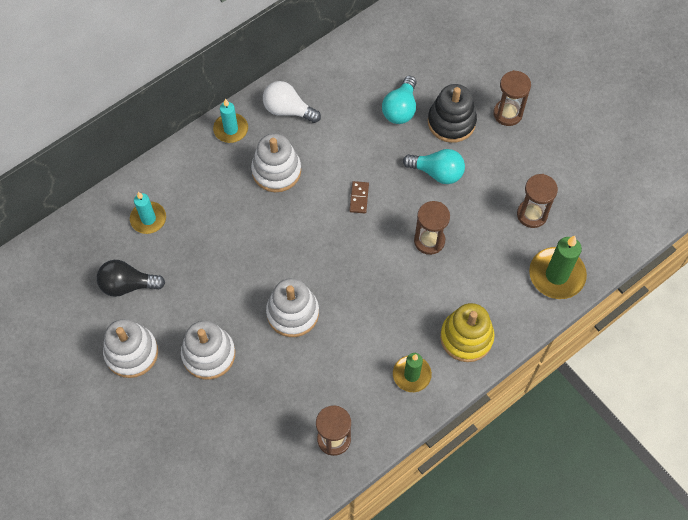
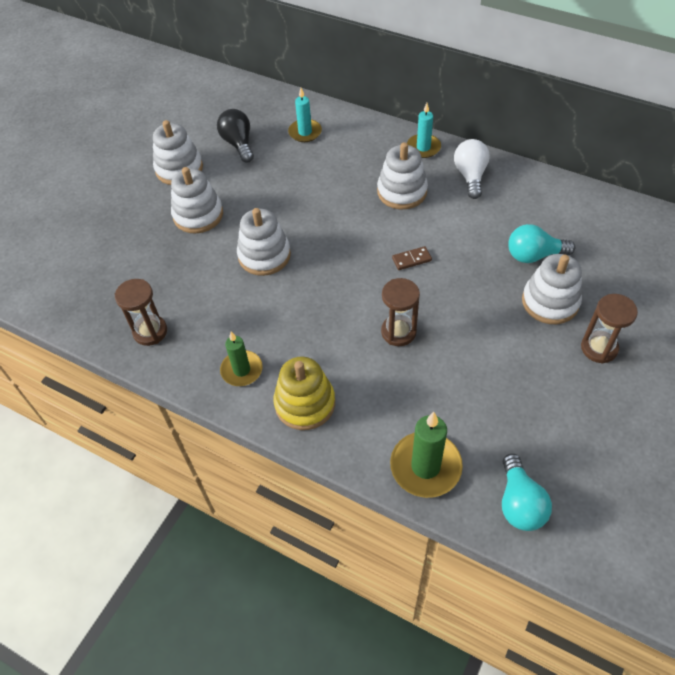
camera: 70 degrees right, 10 degrees down
turquoise light bulb [403,149,465,184] -> turquoise light bulb moved to [502,454,552,531]
black stacking toy [428,84,477,143] -> white stacking toy [522,254,582,324]
brown hourglass [517,174,558,228] -> none

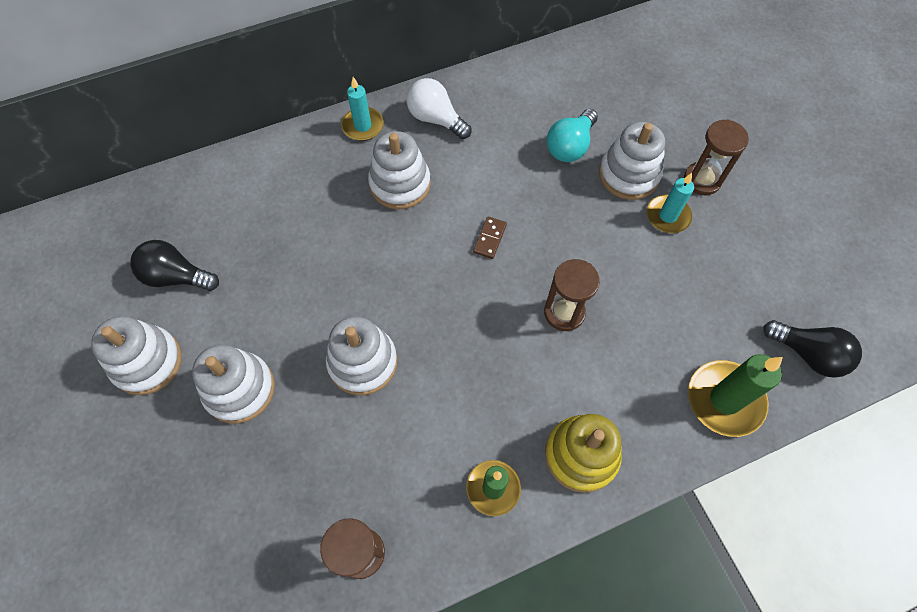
camera: 55 degrees left, 10 degrees up
turquoise candle [288,88,322,142] -> turquoise candle moved to [647,173,694,233]
turquoise light bulb [502,454,552,531] -> black light bulb [764,320,862,378]

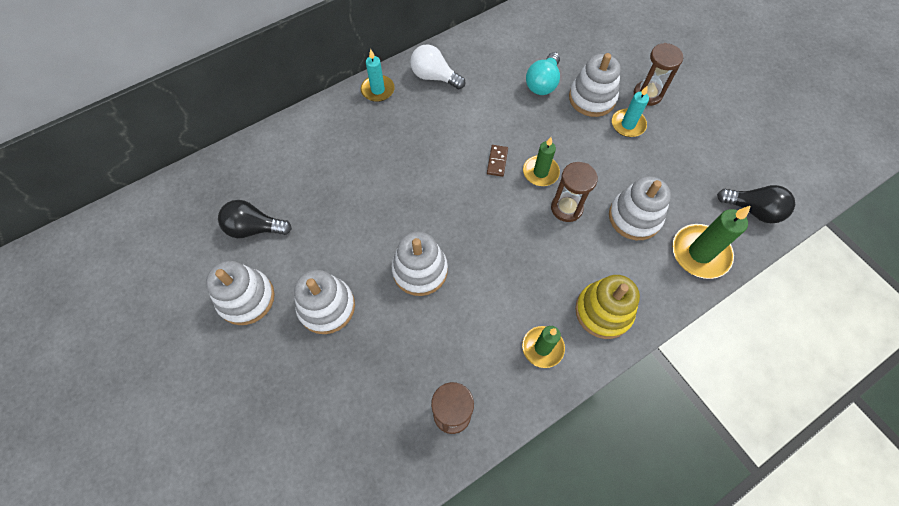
camera: 10 degrees left, 0 degrees up
white stacking toy [368,131,431,210] -> white stacking toy moved to [609,176,671,240]
none -> green candle [523,137,560,186]

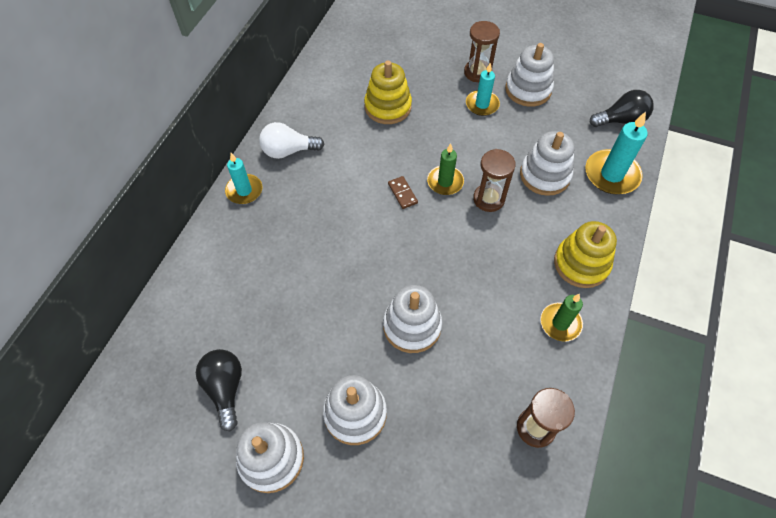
camera: 35 degrees left, 5 degrees down
black light bulb [218,200,292,238] -> black light bulb turned 105 degrees clockwise [196,349,242,431]
turquoise light bulb [526,52,560,95] -> yellow stacking toy [364,61,412,124]
white stacking toy [569,53,621,117] -> white stacking toy moved to [505,43,554,107]
green candle [672,206,750,279] -> turquoise candle [585,112,648,194]

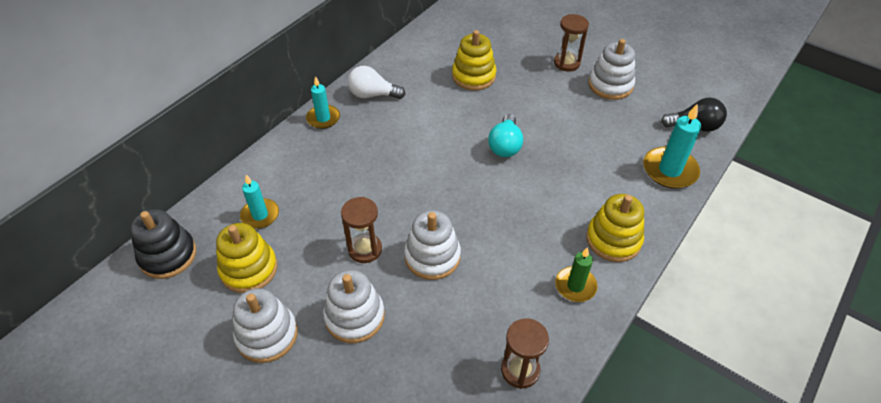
camera: 15 degrees right, 10 degrees down
black light bulb [196,349,242,431] -> yellow stacking toy [216,223,277,293]
brown domino [388,176,418,209] -> none
green candle [427,143,464,195] -> turquoise light bulb [488,114,523,157]
turquoise candle [466,63,500,116] -> turquoise candle moved to [240,175,279,229]
brown hourglass [473,149,516,212] -> brown hourglass moved to [341,197,382,263]
white stacking toy [520,131,574,196] -> none
none -> black stacking toy [130,209,196,279]

